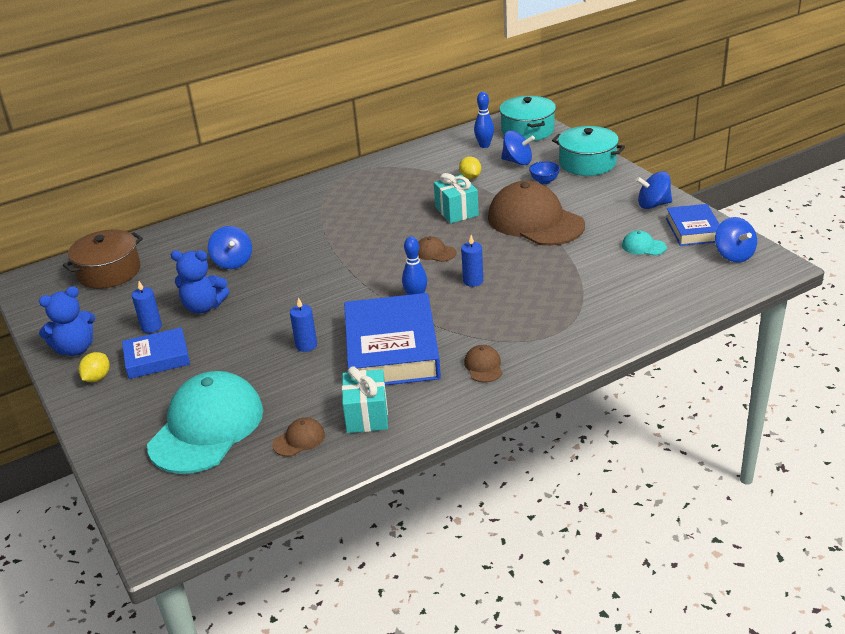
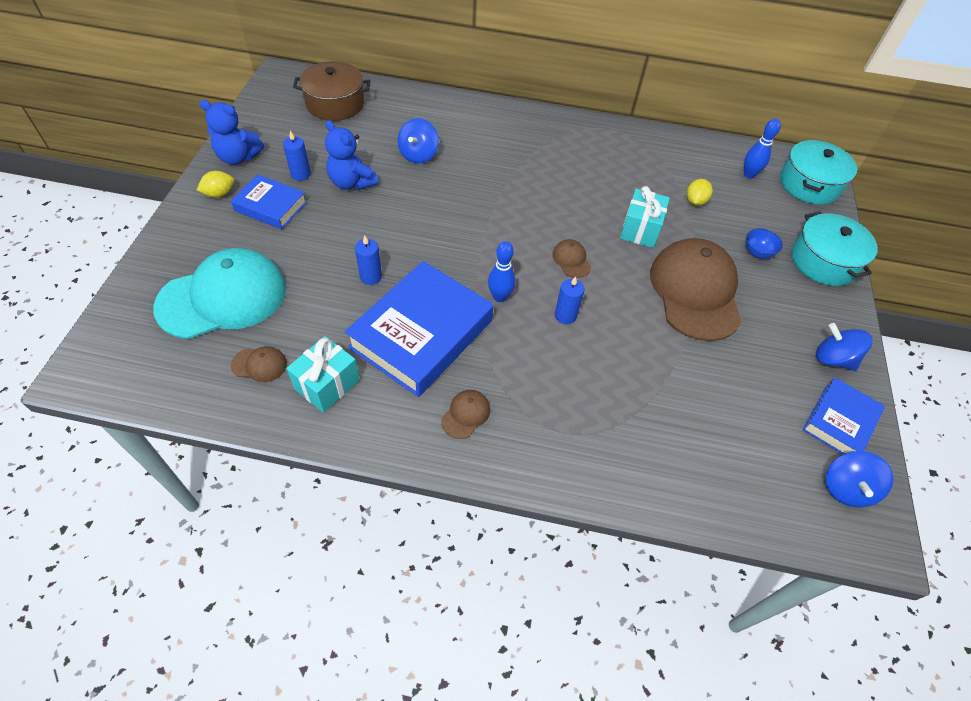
camera: 35 degrees right, 20 degrees up
blue spinning top [501,131,535,165] -> none
turquoise cap [622,230,667,256] -> none

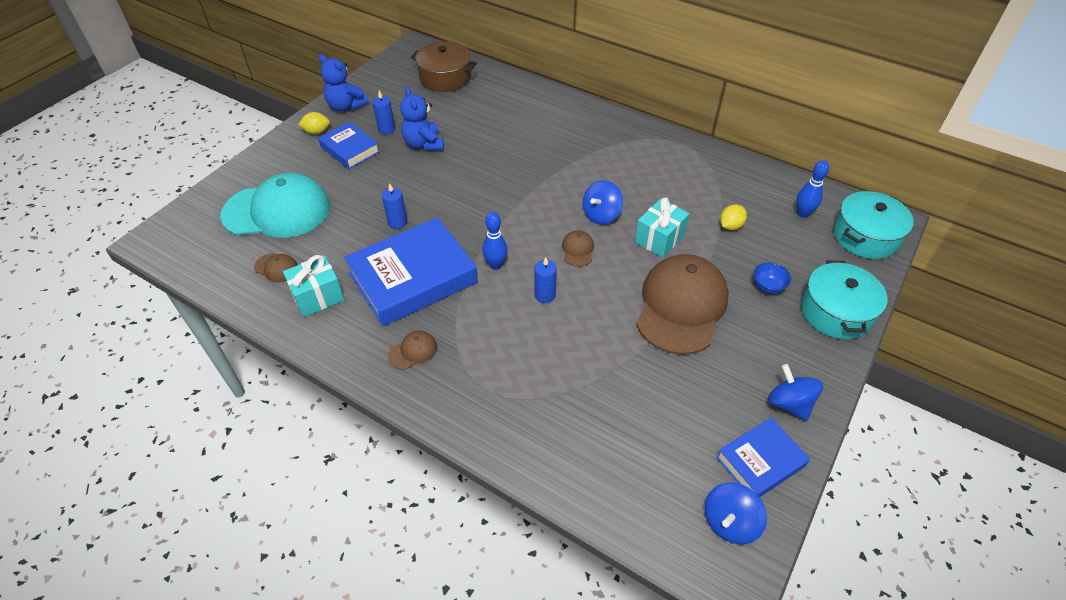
camera: 25 degrees right, 5 degrees down
blue spinning top [398,118,439,164] -> blue spinning top moved to [583,180,623,225]

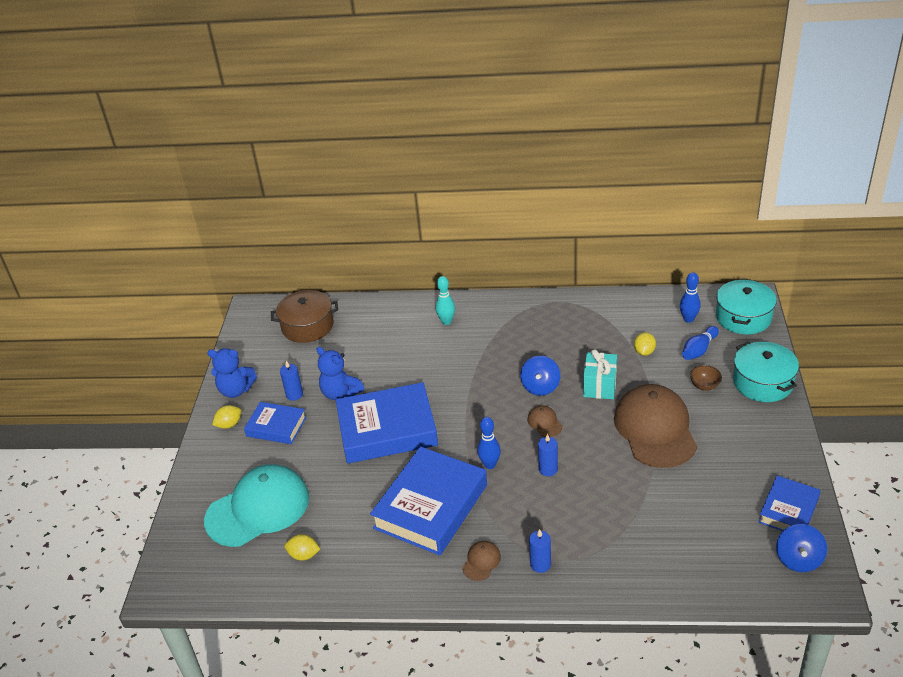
camera: 25 degrees left, 10 degrees down
brown cap [254,253,298,283] -> yellow lemon [285,534,320,561]
turquoise gift [283,255,344,317] -> none
blue candle [382,183,407,229] -> blue candle moved to [529,529,551,573]
blue bowl [754,263,791,294] -> brown bowl [690,365,722,391]
blue spinning top [768,364,823,421] -> none
none -> blue book [336,382,438,464]
none -> turquoise bowling pin [436,276,455,325]
none -> blue bowling pin [682,326,719,360]

